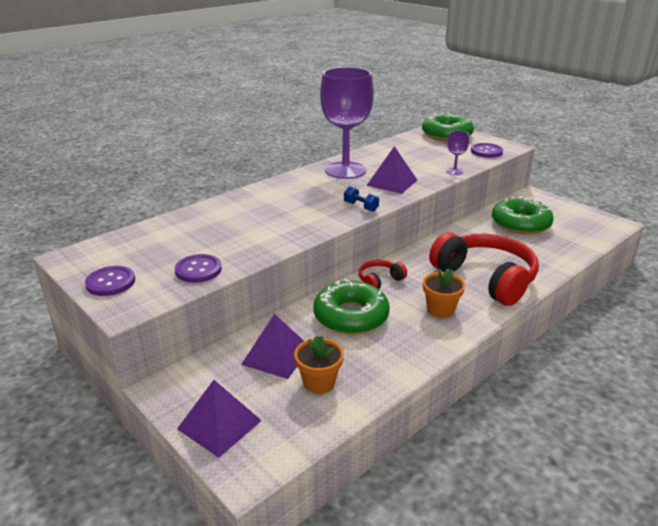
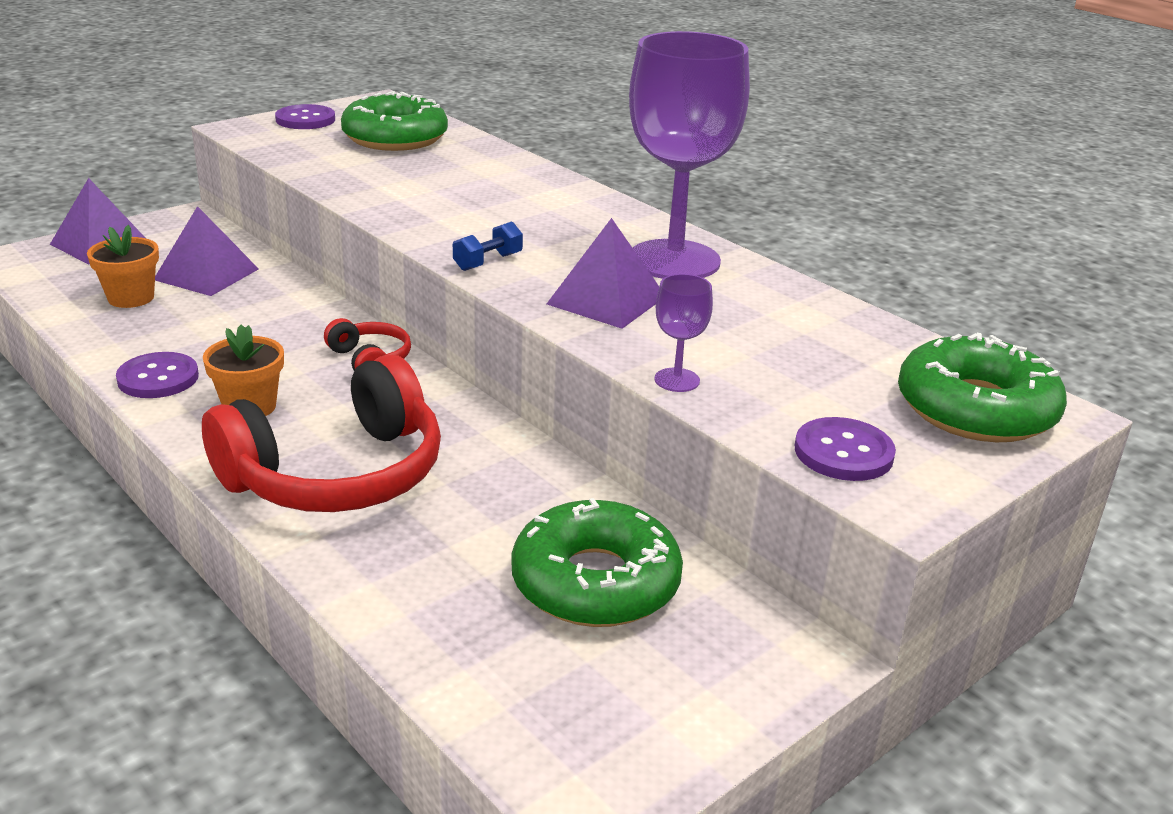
camera: 90 degrees right, 0 degrees up
purple button [175,254,222,283] -> purple button moved to [116,352,199,398]
green donut [314,279,390,334] -> green donut moved to [341,91,448,151]

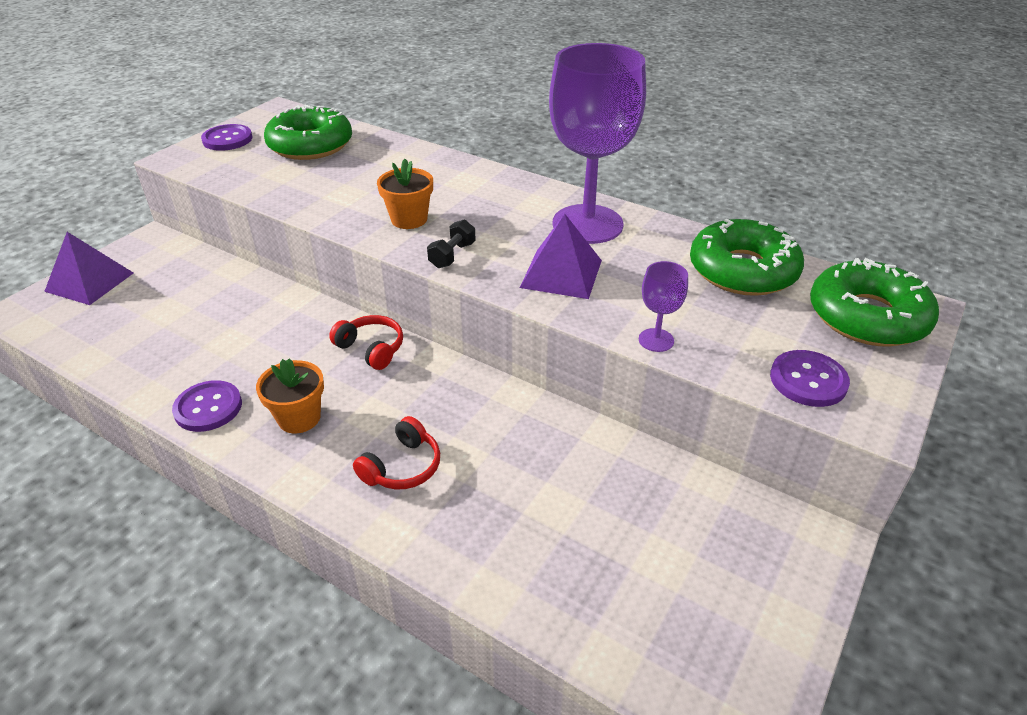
camera: 15 degrees left, 10 degrees up
orange flower pot [87,225,159,308] -> orange flower pot moved to [377,159,433,229]
purple pyramid [155,206,259,296] -> none
red headphones [202,354,441,512] -> red headphones [353,416,440,489], size x0.46
blue dumbbell [453,221,523,271] -> black dumbbell [427,219,476,268]
green donut [511,498,683,627] -> green donut moved to [690,219,804,296]

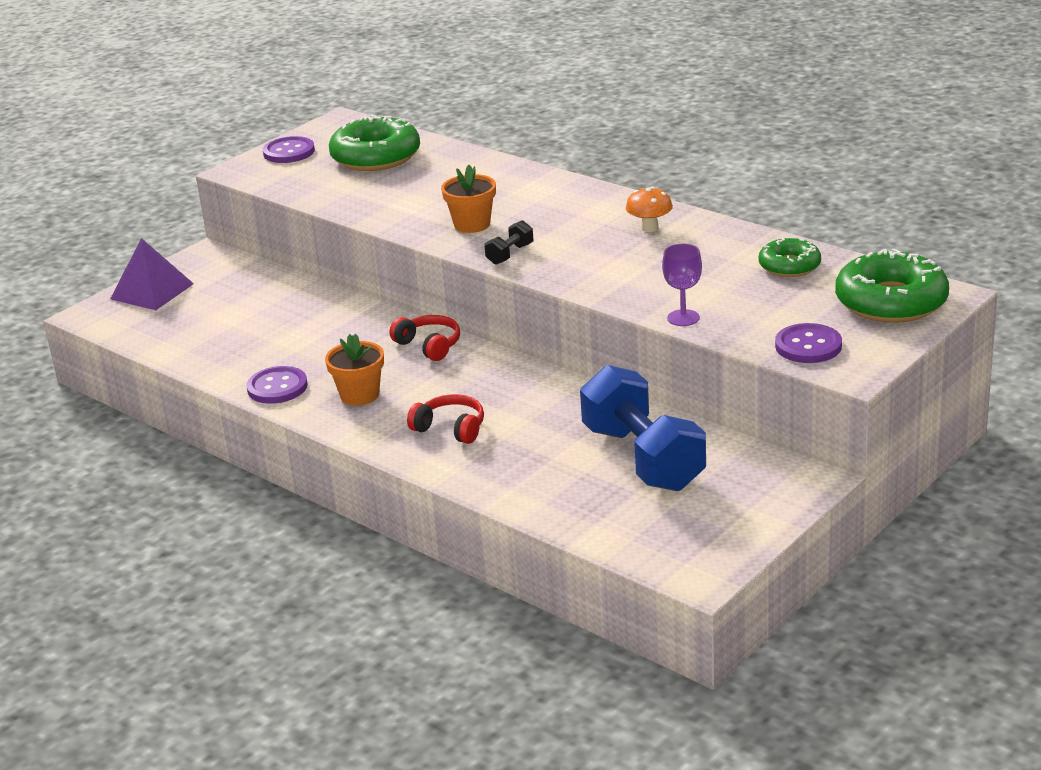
camera: 10 degrees right, 10 degrees down
red headphones [353,416,440,489] -> red headphones turned 105 degrees counterclockwise [407,394,484,444]
purple pyramid [520,214,602,299] -> none
purple goblet [549,43,646,244] -> orange mushroom [626,187,673,232]
green donut [690,219,804,296] -> green donut [758,238,821,277], size x0.58
none -> blue dumbbell [580,365,706,491]

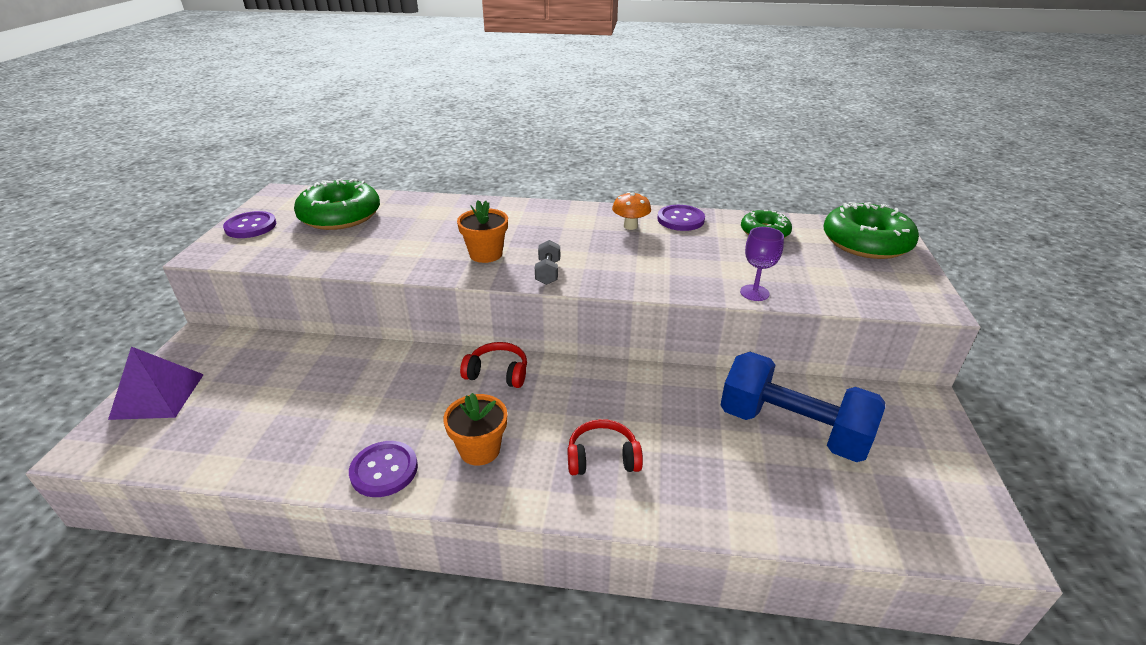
camera: 35 degrees left, 5 degrees up
black dumbbell [484,220,534,265] -> grey dumbbell [535,240,560,285]
purple button [775,323,842,363] -> purple button moved to [658,205,705,231]

